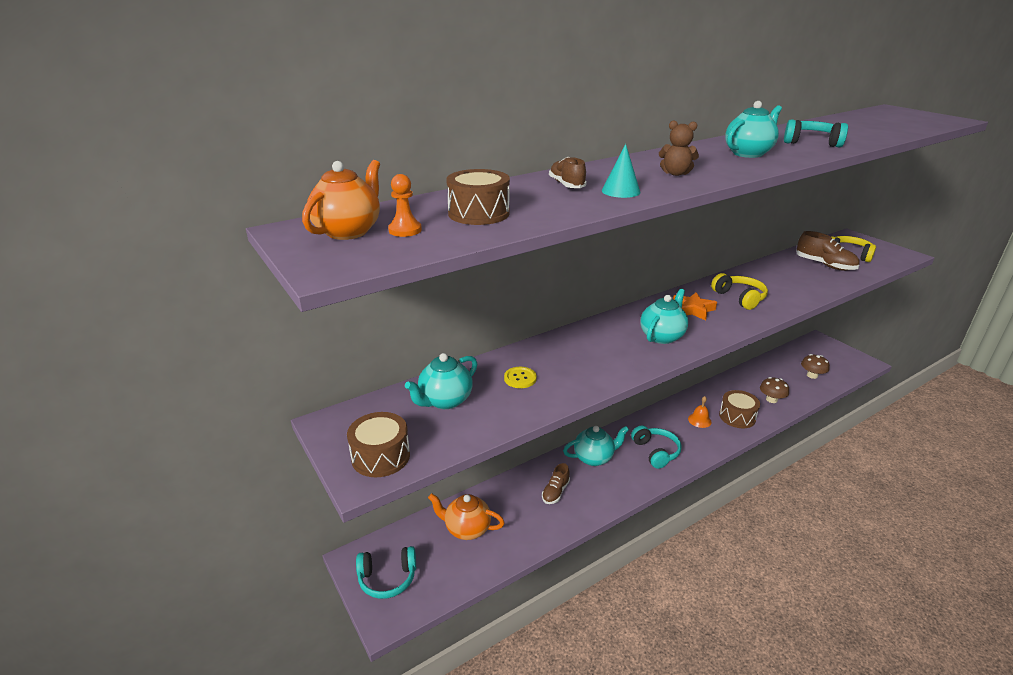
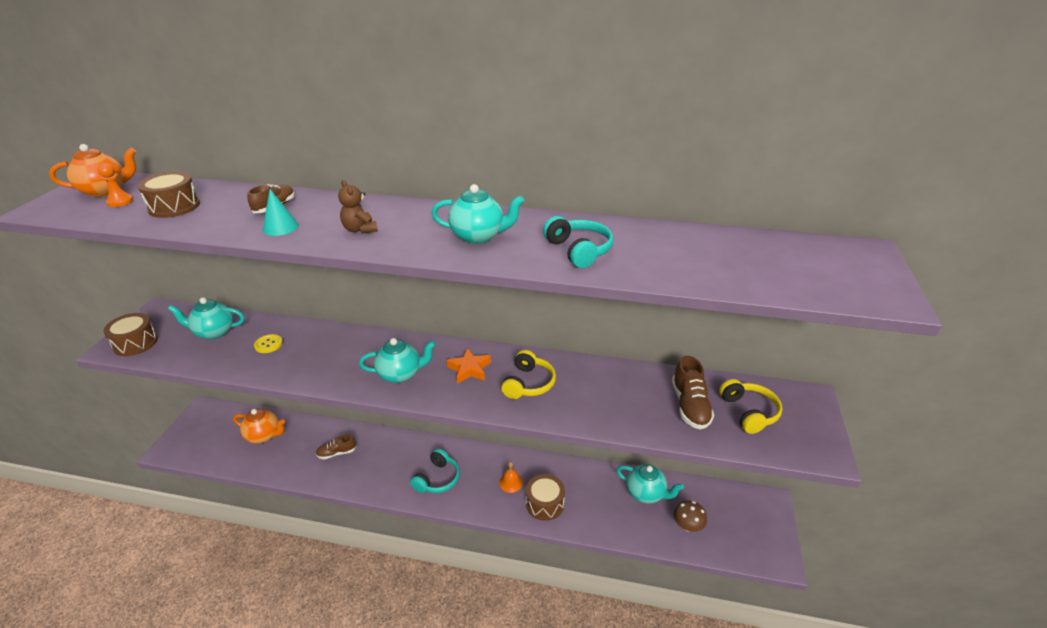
camera: 45 degrees right, 5 degrees up
turquoise headphones [356,546,416,599] -> none
orange teapot [428,493,505,540] -> orange teapot turned 135 degrees clockwise [233,409,285,443]
turquoise teapot [563,426,629,466] -> turquoise teapot moved to [616,464,684,504]
brown mushroom [760,377,789,403] -> none

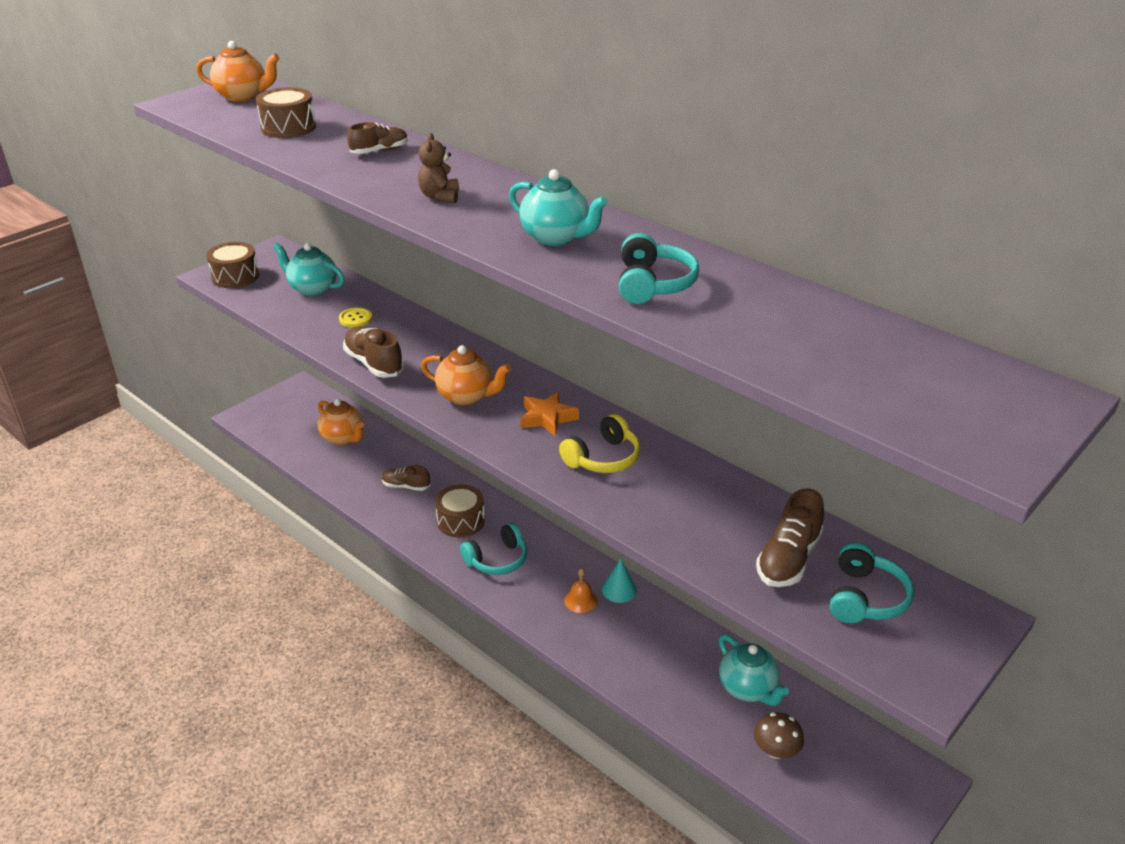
camera: 30 degrees right, 0 degrees up
orange pawn [98,163,133,207] -> none
turquoise cone [263,189,299,236] -> turquoise cone moved to [602,559,637,603]
turquoise teapot [359,338,436,383] -> orange teapot [421,345,511,405]
brown drum [526,474,565,521] -> brown drum moved to [435,484,485,537]
yellow headphones [719,379,782,434] -> turquoise headphones [830,542,914,623]
none -> brown shoe [343,326,404,378]

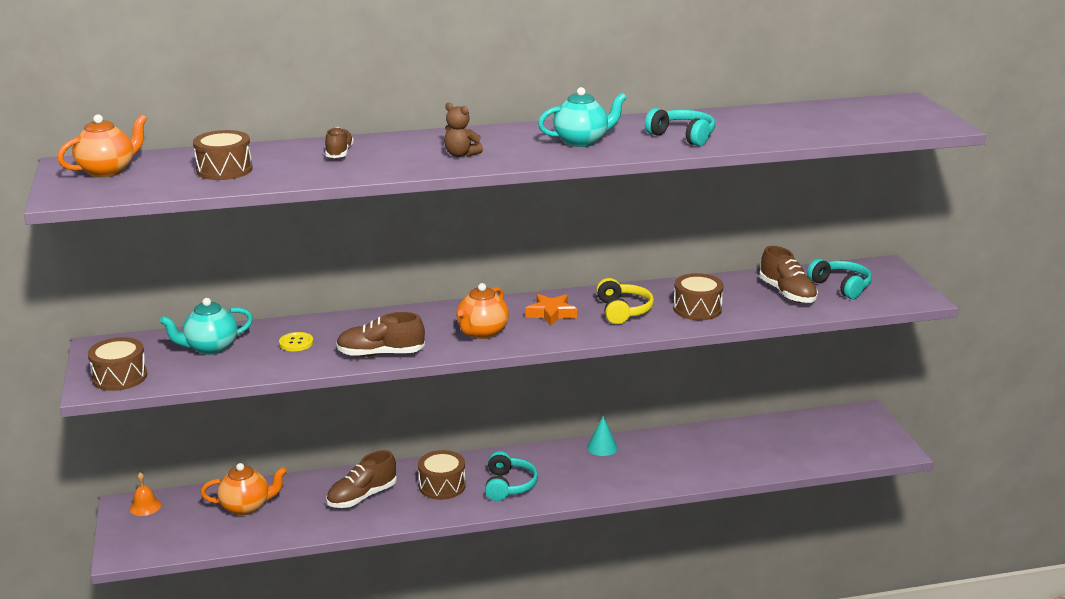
camera: 55 degrees left, 10 degrees down
brown shoe [382,465,430,491] -> brown shoe [326,450,397,508], size x1.53
orange teapot [421,345,511,405] -> orange teapot turned 150 degrees clockwise [456,283,509,339]
orange bell [564,568,598,613] -> orange bell moved to [129,472,161,516]
turquoise teapot [719,634,789,706] -> none
brown mushroom [754,712,804,759] -> none
none -> brown drum [673,273,724,320]

